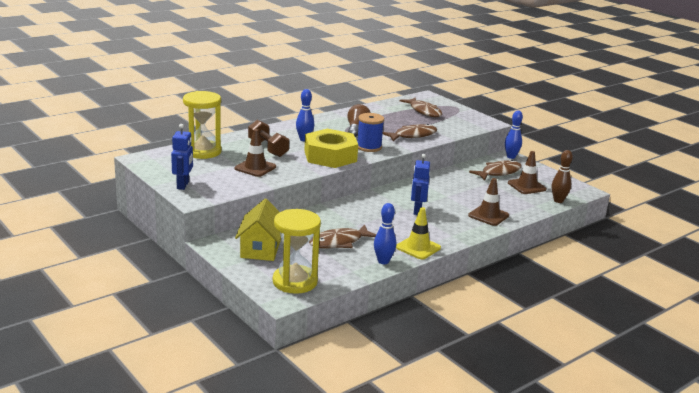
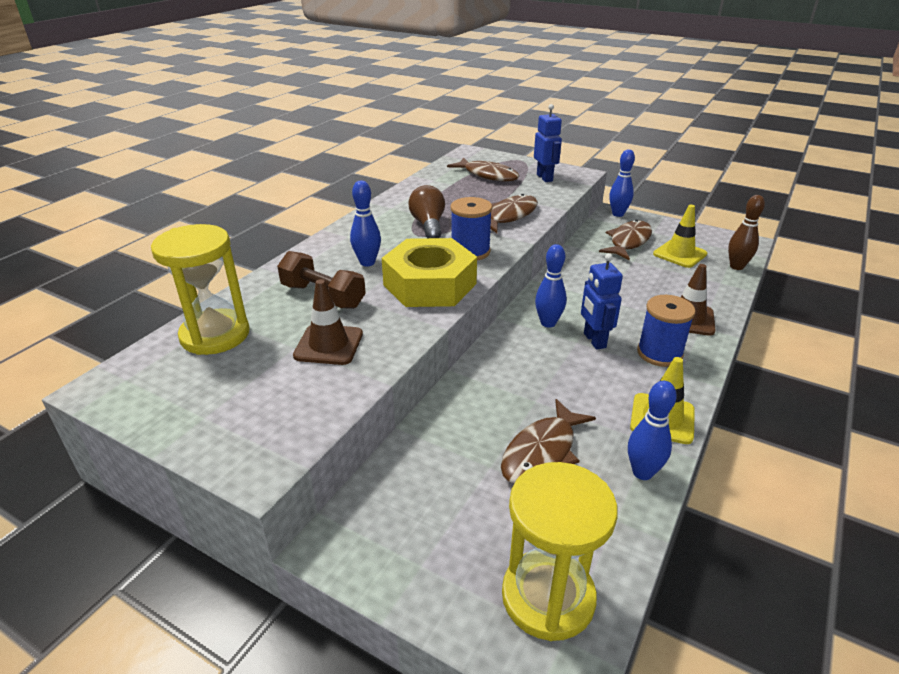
camera: 20 degrees left, 10 degrees up
blue robot [171,124,193,190] -> blue robot moved to [534,104,562,182]
yellow house [235,199,281,261] -> none
brown traffic cone [508,151,547,194] -> yellow traffic cone [653,205,707,268]
none -> blue bowling pin [535,244,567,328]
none -> blue spool [637,295,696,367]

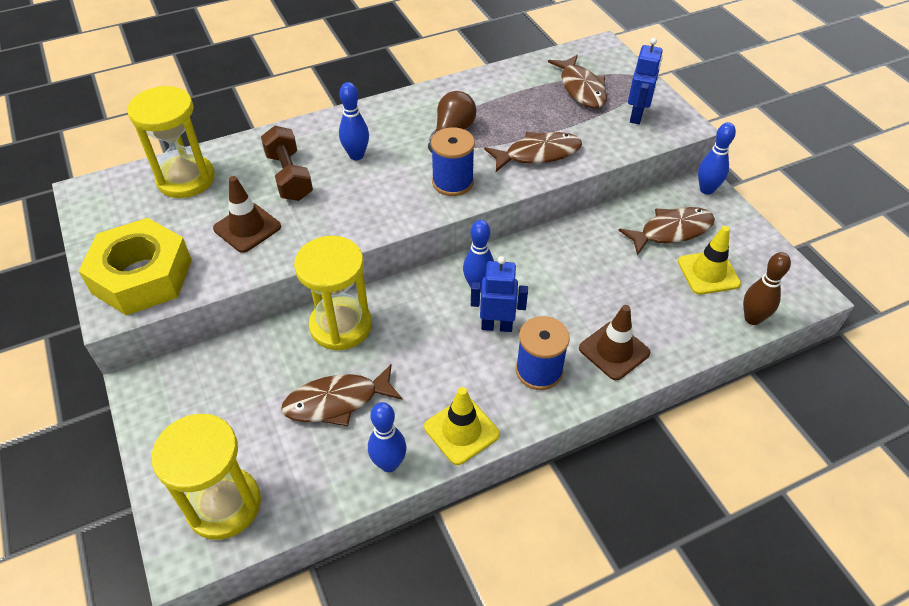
camera: 35 degrees right, 15 degrees up
yellow nut [382,238,477,307] -> yellow nut moved to [79,218,192,315]
blue robot [581,253,623,350] -> blue robot turned 75 degrees clockwise [471,256,528,332]
none -> yellow hourglass [294,236,372,351]

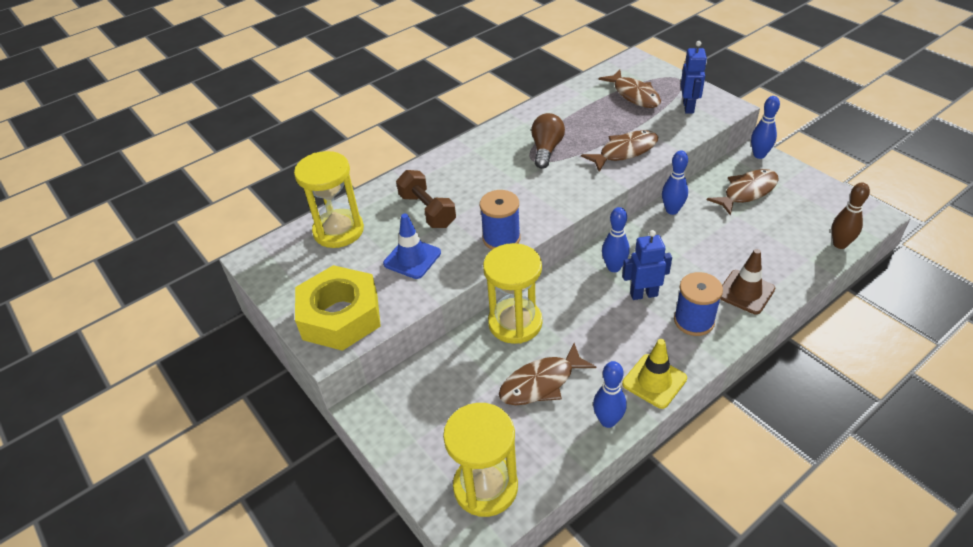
camera: 10 degrees left, 5 degrees down
brown traffic cone [213,176,281,253] -> blue traffic cone [383,214,441,279]
blue bowling pin [339,82,369,160] -> blue bowling pin moved to [662,151,688,215]
blue spool [431,127,475,196] -> blue spool moved to [480,190,521,250]
yellow traffic cone [678,226,741,295] -> none

